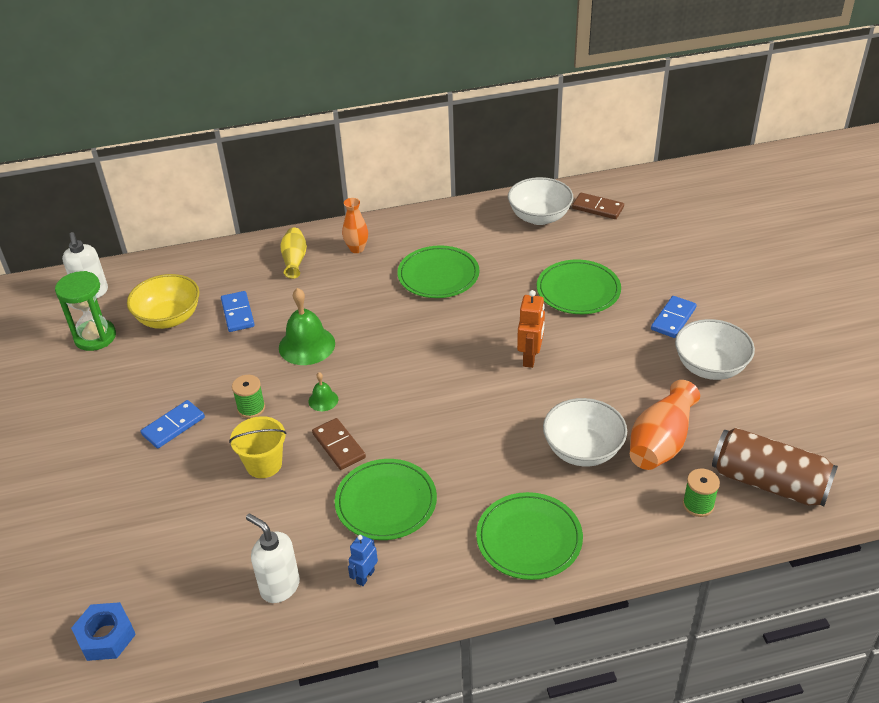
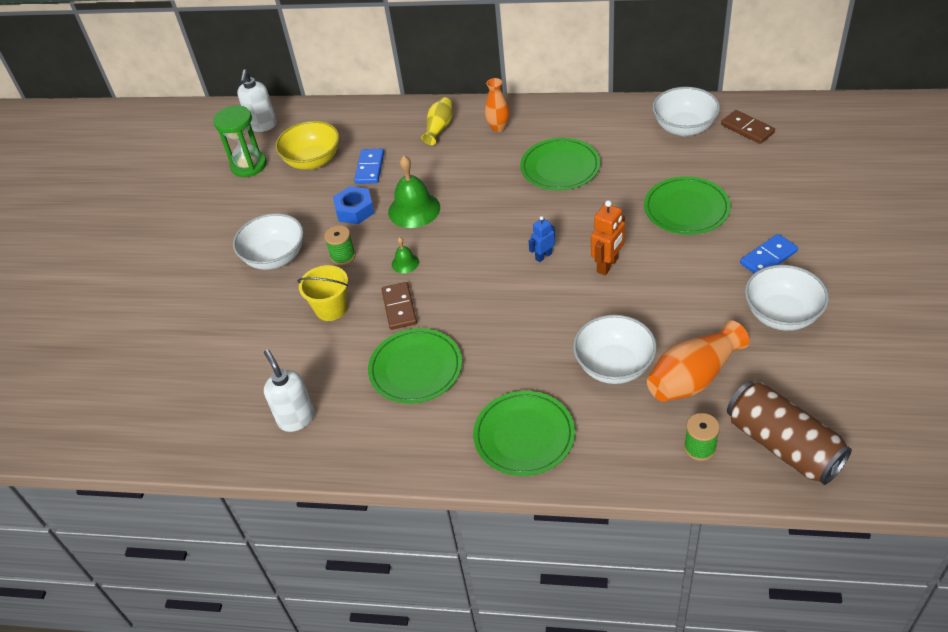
camera: 25 degrees right, 5 degrees up
blue nut [71,602,136,661] -> blue nut moved to [333,186,374,224]
blue domino [141,400,205,448] -> white bowl [233,213,304,270]
blue robot [348,534,378,586] -> blue robot moved to [529,216,555,262]

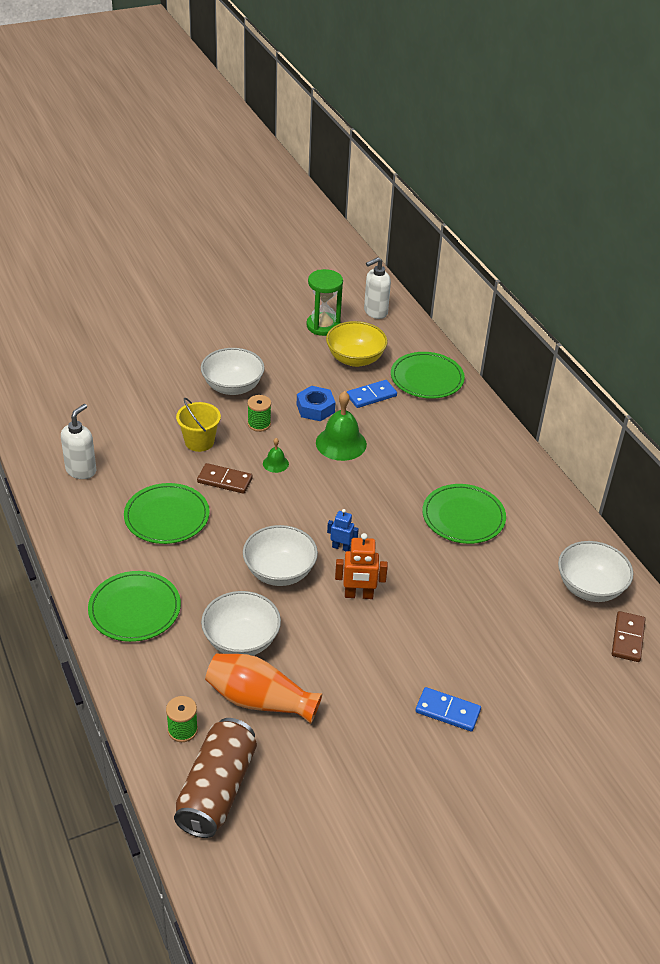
camera: 50 degrees right, 5 degrees down
brown domino [381,282,417,330] -> brown domino turned 60 degrees clockwise [197,463,253,494]
yellow vase [421,97,453,145] -> none
orange vase [485,78,510,132] -> none
green plate [644,176,731,235] -> green plate moved to [391,352,465,399]
white bowl [745,265,829,331] -> white bowl moved to [243,525,318,586]

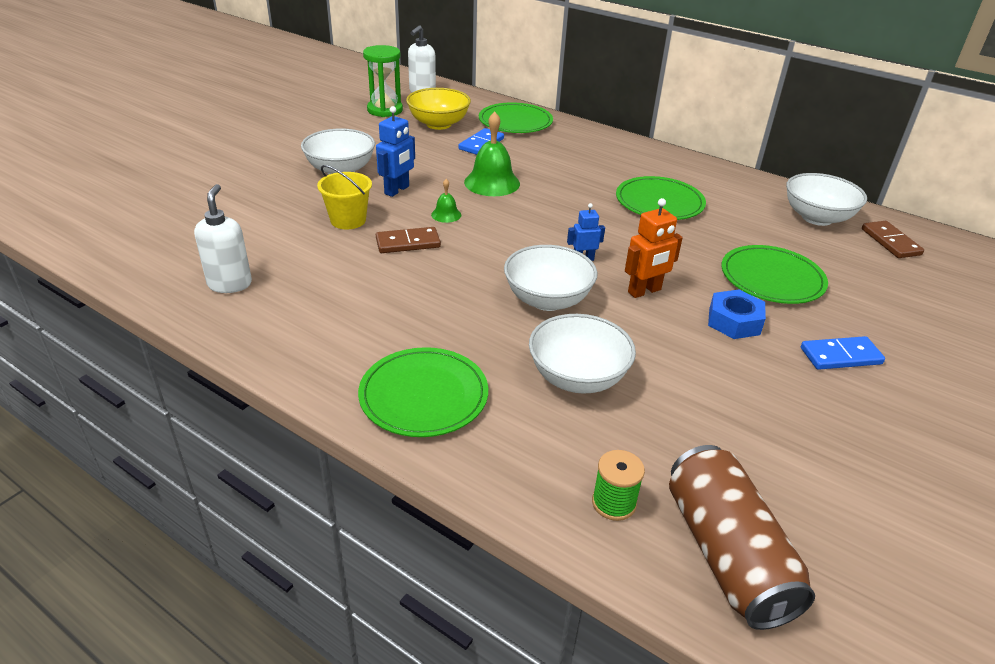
camera: 30 degrees left, 5 degrees down
green plate [124,483,210,544] -> green plate moved to [722,245,828,304]
orange vase [205,654,322,724] -> none
green spool [247,395,271,432] -> blue robot [376,106,415,197]
blue nut [297,386,336,421] -> blue nut moved to [708,289,766,339]

